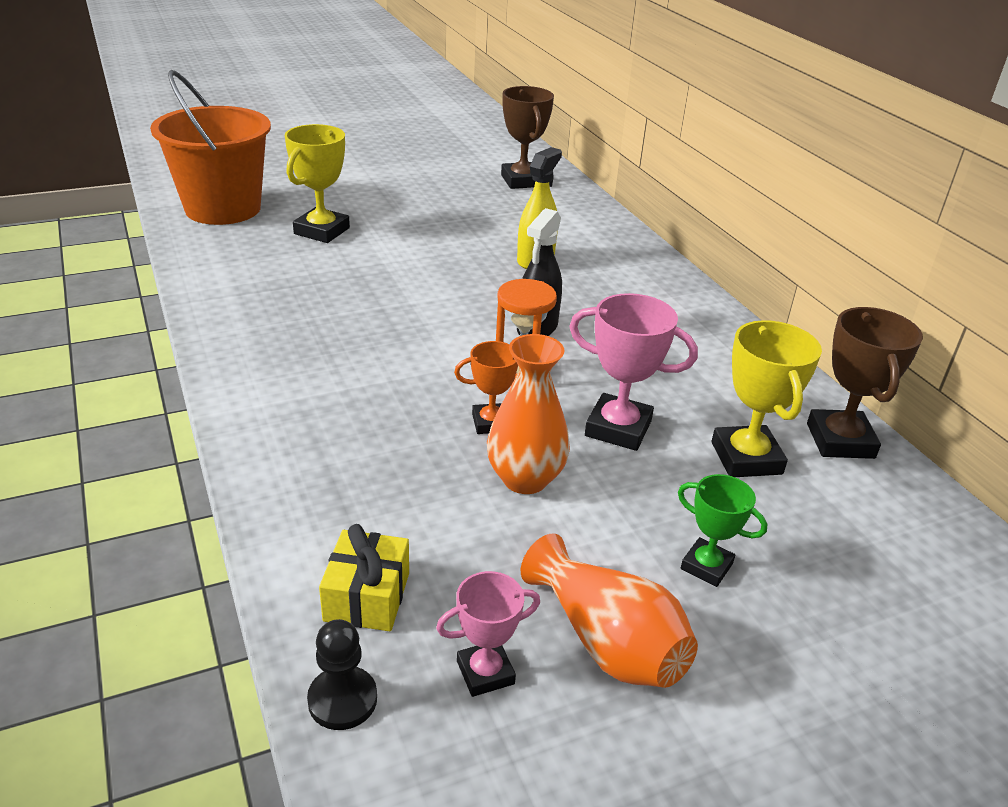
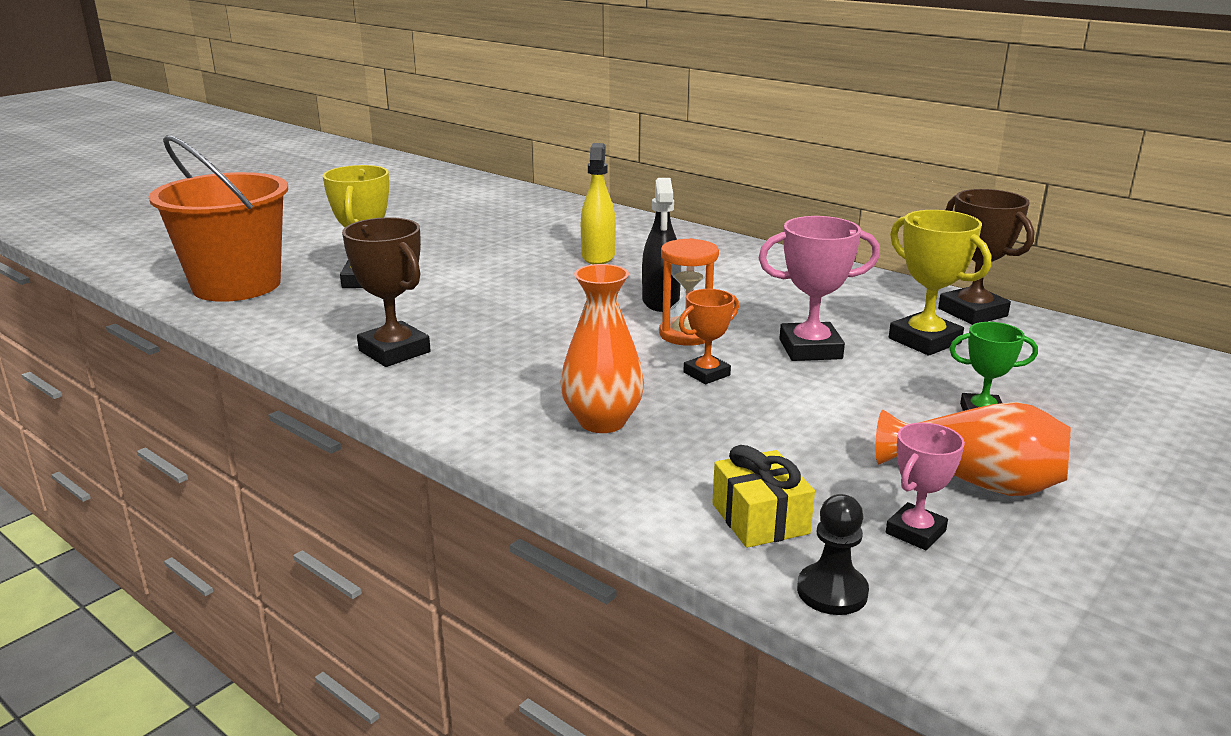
camera: 25 degrees left, 10 degrees down
orange vase [487,334,570,494] -> orange vase moved to [560,264,644,433]
brown trophy [501,86,554,189] -> brown trophy moved to [342,217,431,367]

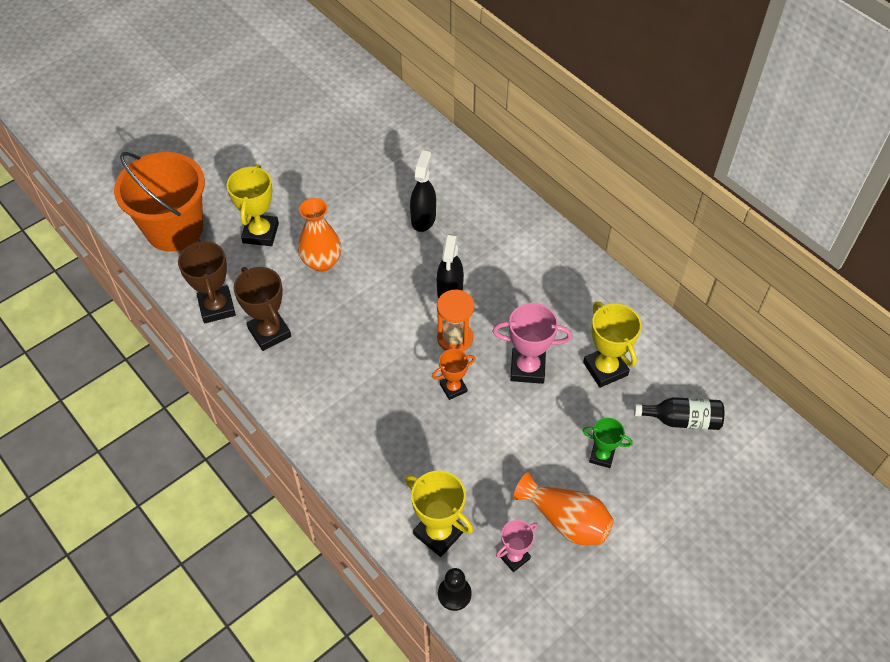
camera: 10 degrees right, 30 degrees up
orange vase [560,264,644,433] -> orange vase moved to [298,198,341,272]
yellow spray bottle [581,143,616,264] -> black spray bottle [410,150,436,232]
yellow gift [712,445,815,548] -> yellow trophy [405,471,473,557]
brown trophy [938,189,1035,325] -> brown trophy moved to [178,239,236,323]
none -> black bottle [634,397,724,430]

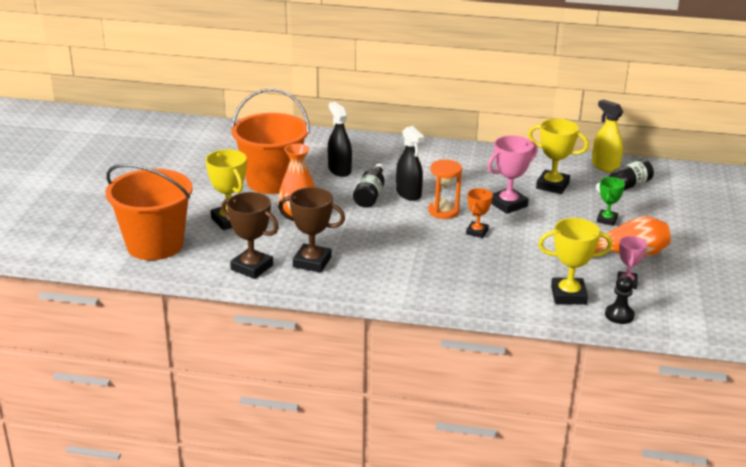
camera: 40 degrees left, 25 degrees down
green trophy [583,418,633,468] -> green trophy turned 45 degrees counterclockwise [597,177,625,226]
none -> orange bucket [231,88,310,194]
none -> black bottle [353,163,385,208]
none -> yellow spray bottle [592,99,623,173]

